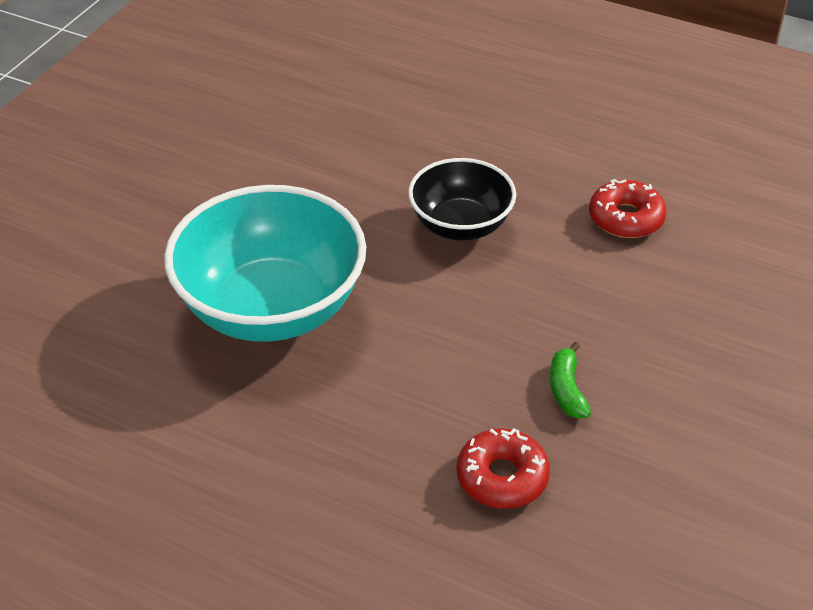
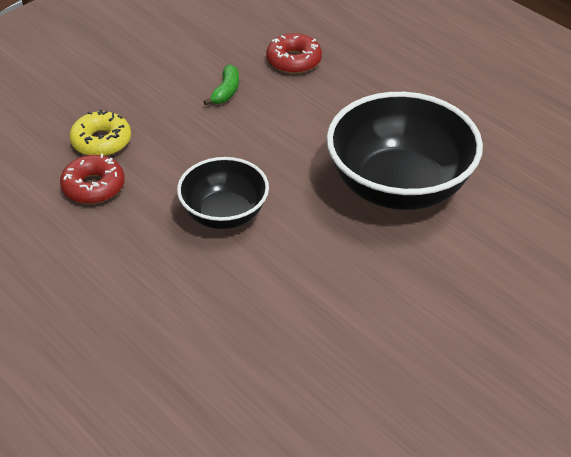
camera: 160 degrees left, 0 degrees up
turquoise bowl [164,185,366,342] -> black bowl [327,92,483,210]
none -> yellow donut [69,109,131,156]

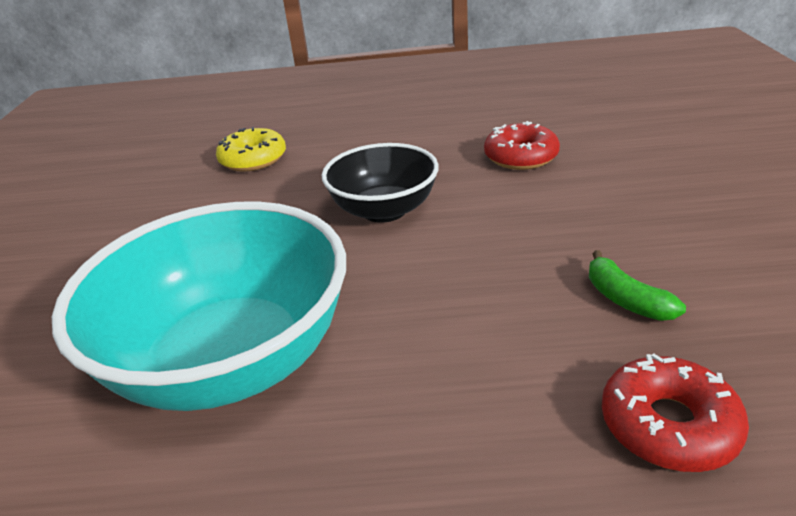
camera: 135 degrees right, 10 degrees down
yellow donut [69,109,131,156] -> yellow donut moved to [216,127,286,172]
black bowl [327,92,483,210] -> turquoise bowl [52,202,346,411]

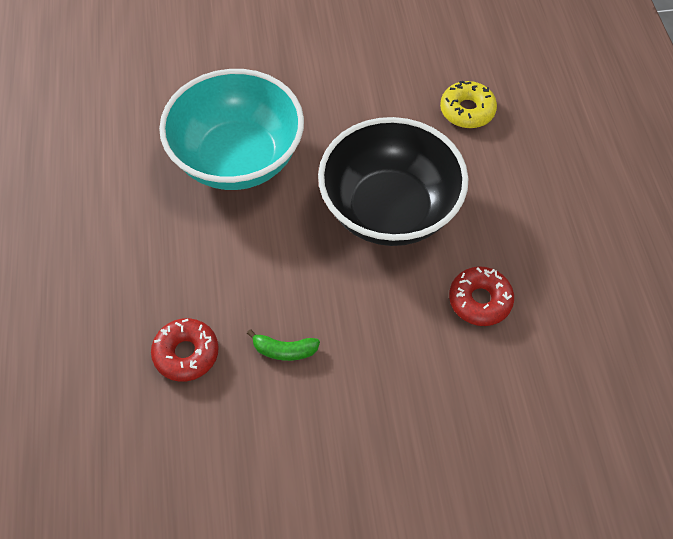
camera: 80 degrees right, 25 degrees up
black bowl [322,143,439,223] -> black bowl [318,117,469,246], size x1.71
green banana [589,250,686,321] -> green banana turned 135 degrees counterclockwise [247,329,320,361]

